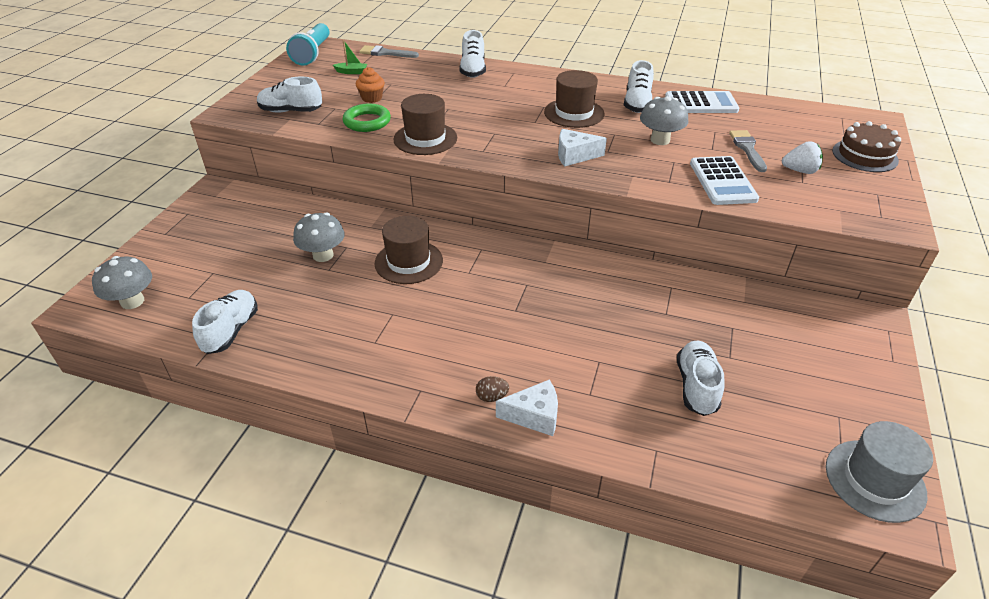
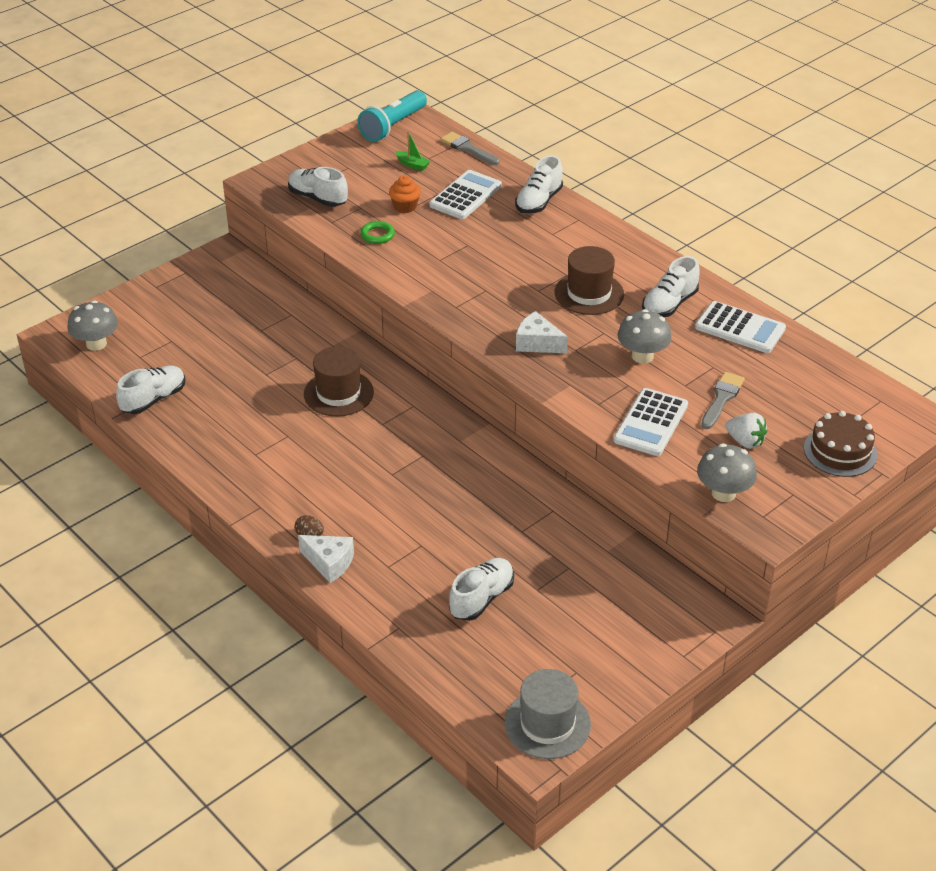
camera: 30 degrees right, 0 degrees up
grey mushroom [293,212,345,262] -> grey mushroom moved to [697,443,757,502]
green ring [343,103,391,132] -> green ring [360,221,395,244], size x0.67
brown hat [394,94,457,155] -> none
none -> white calculator [429,170,502,219]

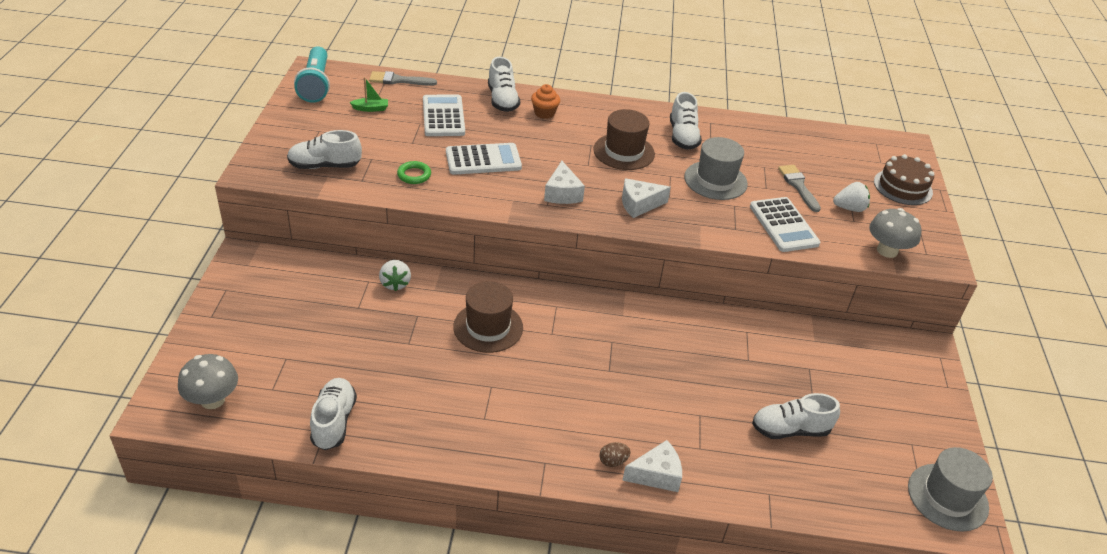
camera: 45 degrees left, 0 degrees up
orange cupcake [389,176,421,213] -> orange cupcake moved to [531,84,560,119]
white shoe [449,558,514,621] -> white shoe turned 90 degrees counterclockwise [752,393,840,439]
grey mushroom [618,309,672,364] -> grey hat [684,137,748,200]
white calculator [695,301,786,353] -> white calculator moved to [446,143,522,175]
none -> white strawberry [379,260,411,291]
none -> white cheese [544,161,585,204]

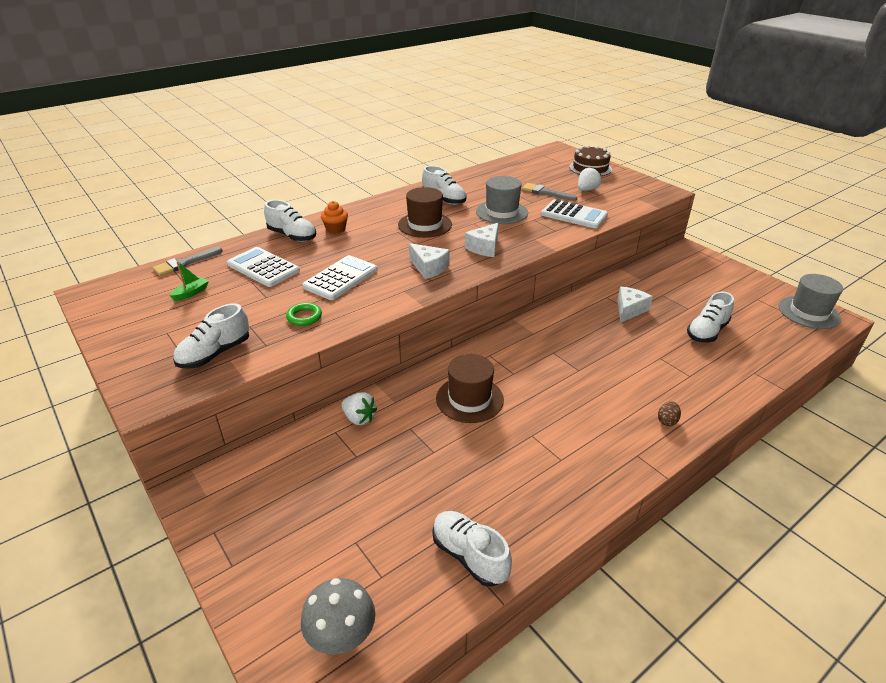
camera: 40 degrees left, 5 degrees down
turquoise flashlight [294,46,330,103] -> none
white cheese [622,440,682,492] -> white cheese moved to [617,287,653,322]
grey mushroom [869,208,921,258] -> none

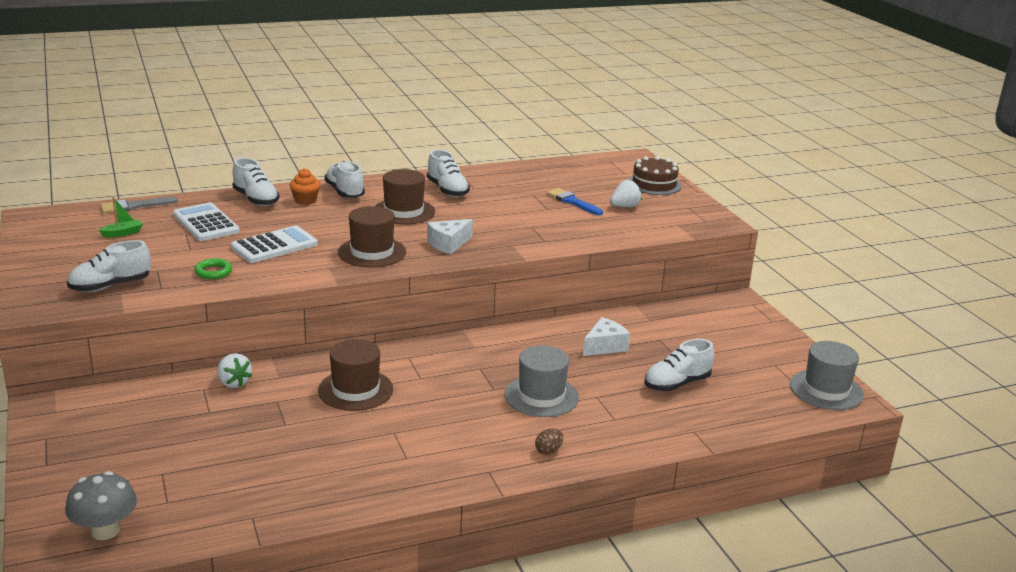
camera: 15 degrees right, 10 degrees down
white cheese [409,243,450,279] -> brown hat [338,206,406,267]
white shoe [432,511,512,587] -> white shoe moved to [324,161,365,198]
grey hat [476,176,528,224] -> grey hat moved to [504,346,579,417]
grey brush [522,183,577,201] -> blue brush [547,188,603,215]
white calculator [541,199,608,228] -> none

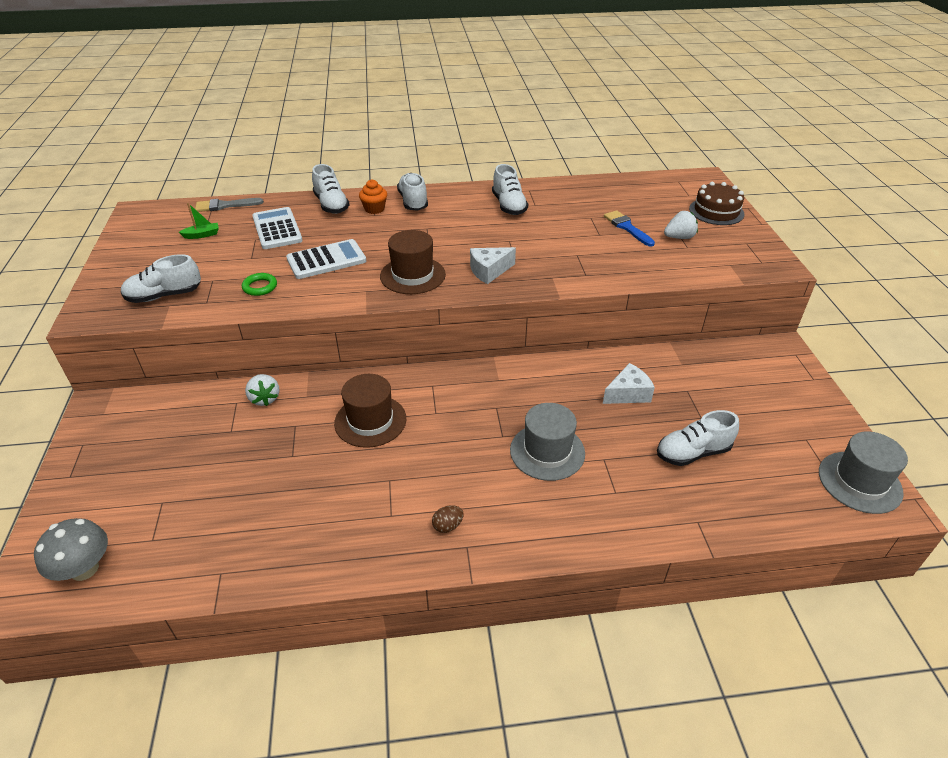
camera: 15 degrees right, 15 degrees up
brown hat [375,169,435,225] -> none
brown egg [535,429,563,455] -> brown egg moved to [432,505,463,533]

